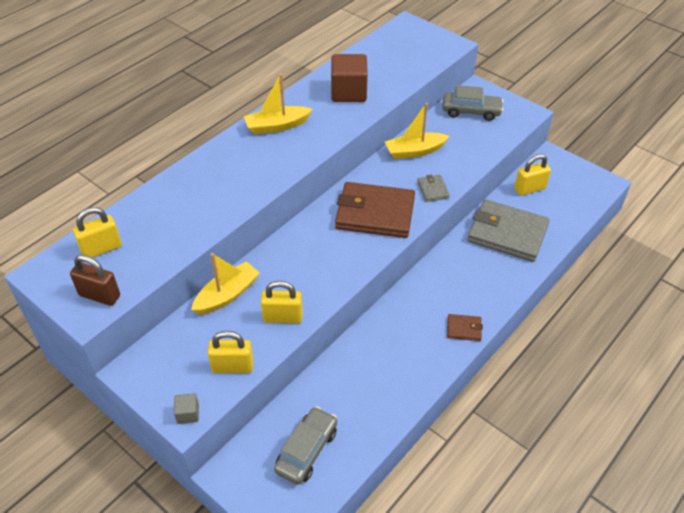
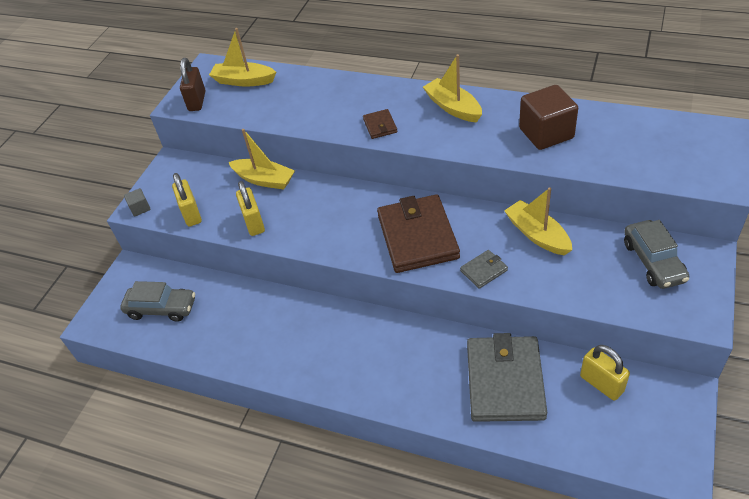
camera: 75 degrees right, 0 degrees up
yellow padlock [73,207,122,258] -> yellow boat [209,28,276,87]
brown wallet [447,314,483,341] -> brown wallet moved to [363,109,397,139]

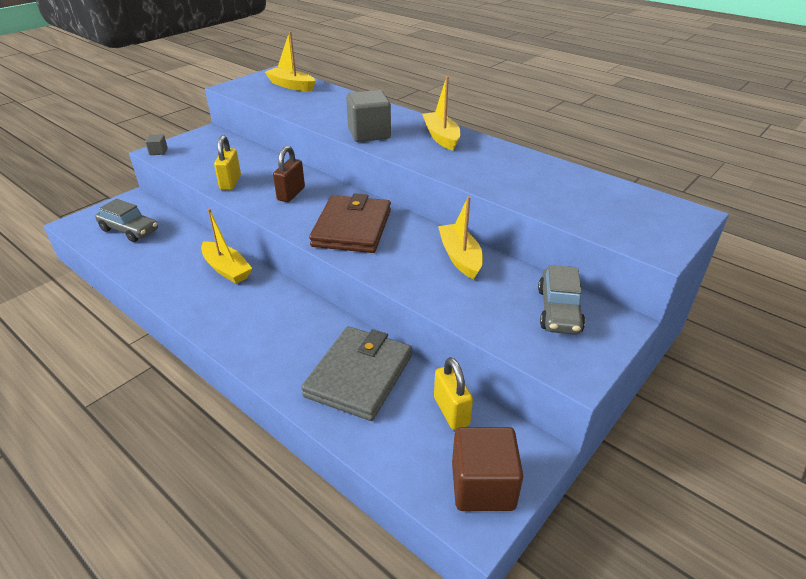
camera: 15 degrees right, 10 degrees down
yellow padlock [172,173,202,227] -> none
brown padlock [180,58,205,111] -> brown padlock moved to [273,146,305,202]
yellow boat [228,129,295,190] -> yellow boat moved to [201,208,252,284]
brown wallet [363,109,397,139] -> grey cube [346,90,391,142]
grey wallet [460,250,508,289] -> none
brown cube [519,85,578,150] -> brown cube moved to [452,427,523,511]

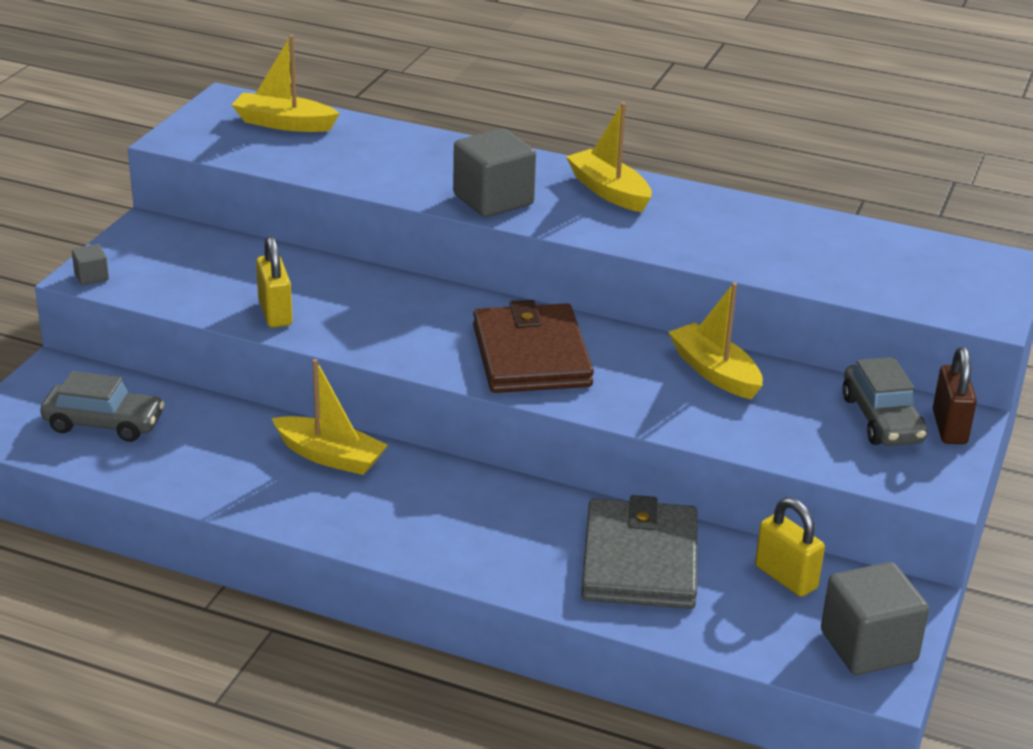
camera: 20 degrees left, 5 degrees down
brown padlock [273,146,305,202] -> brown padlock moved to [933,347,977,445]
brown cube [452,427,523,511] -> grey cube [821,562,929,675]

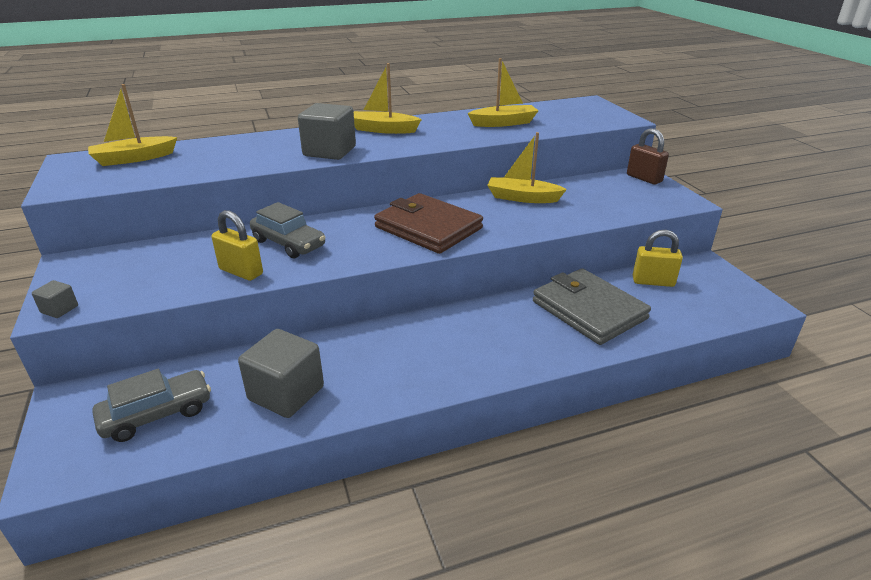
camera: 40 degrees left, 0 degrees up
yellow boat [271,359,388,475] -> yellow boat moved to [467,58,539,127]
grey cube [821,562,929,675] -> grey cube moved to [238,329,324,418]
grey car [842,357,927,446] -> grey car moved to [250,202,325,258]

